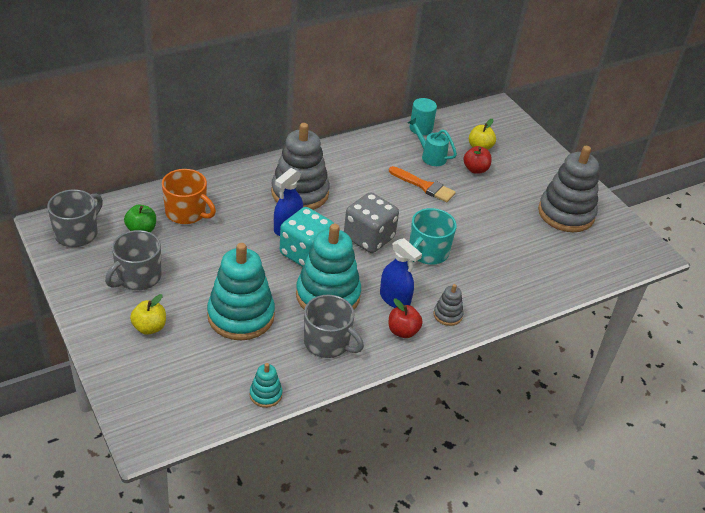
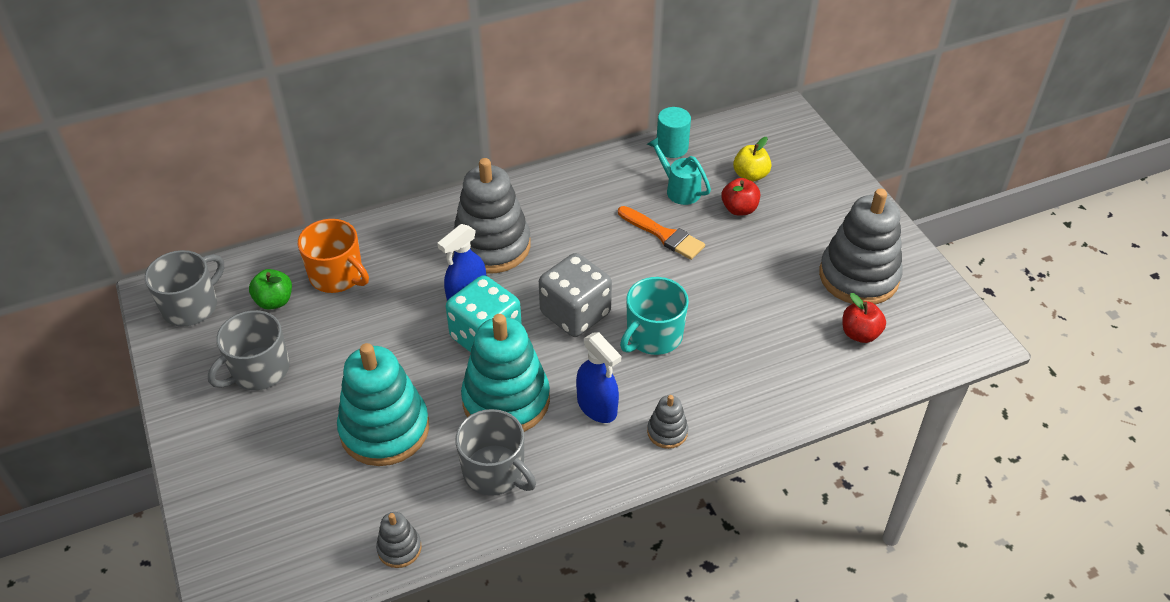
camera: 10 degrees right, 5 degrees up
yellow apple [130,294,166,335] -> none
turquoise stacking toy [250,363,282,408] -> grey stacking toy [376,512,422,568]
red apple [389,298,423,338] -> red apple moved to [842,293,886,343]

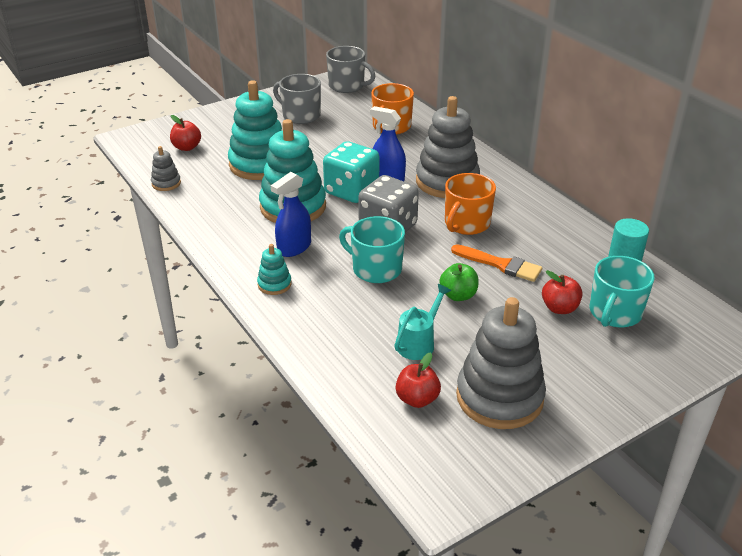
camera: 80 degrees right, 10 degrees down
green apple [249,269,292,310] -> green apple moved to [439,263,478,301]
grey mug [455,409,536,496] -> none
orange brush [618,206,705,260] -> orange brush turned 90 degrees counterclockwise [451,244,542,282]
turquoise watering can [647,137,711,205] -> turquoise watering can moved to [394,284,451,360]
grey stacking toy [647,395,688,449] -> turquoise stacking toy [257,244,292,295]
yellow apple [733,137,772,182] -> turquoise mug [590,256,655,327]
none -> red apple [170,115,201,151]
none -> orange mug [445,173,496,235]

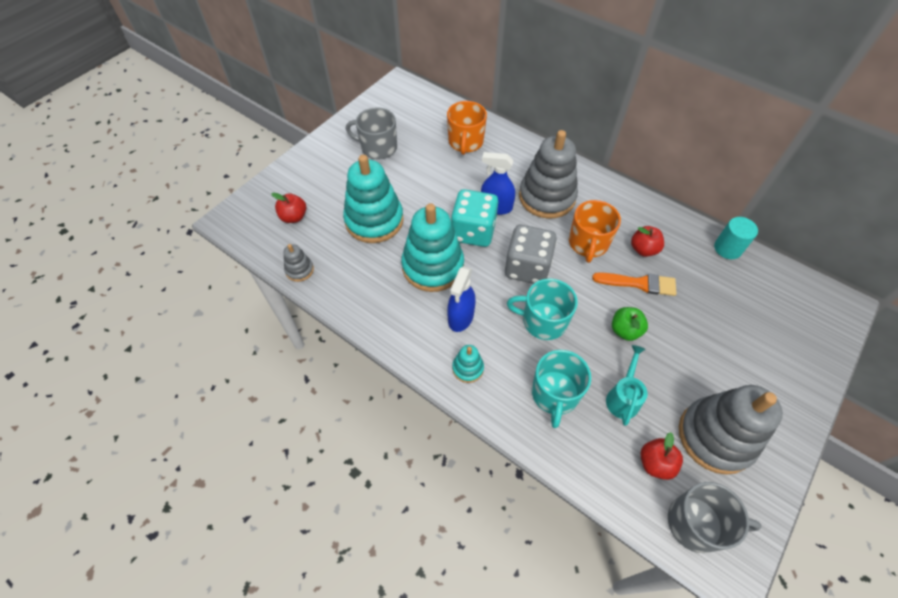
camera: 20 degrees left, 20 degrees up
grey mug [326,46,375,93] -> grey mug moved to [668,482,761,553]
red apple [542,270,582,314] -> red apple moved to [631,226,664,257]
turquoise mug [590,256,655,327] -> turquoise mug moved to [532,350,591,428]

